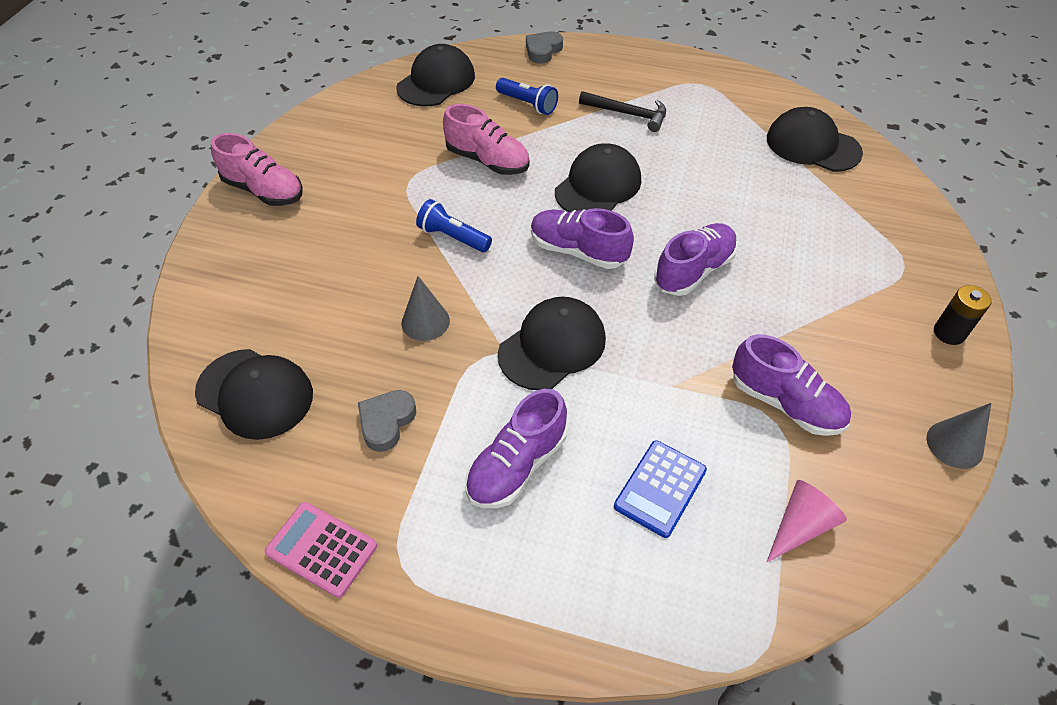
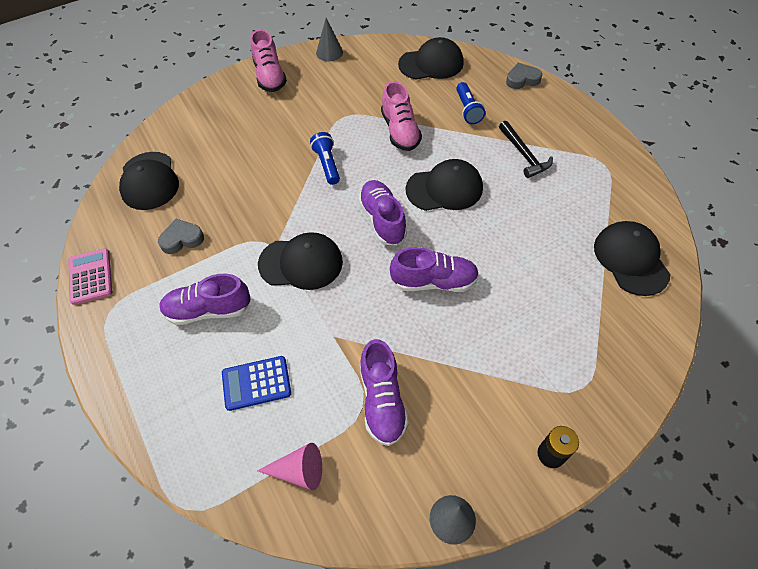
camera: 45 degrees right, 5 degrees up
grey cone [401,276,450,341] -> grey cone moved to [316,18,343,61]

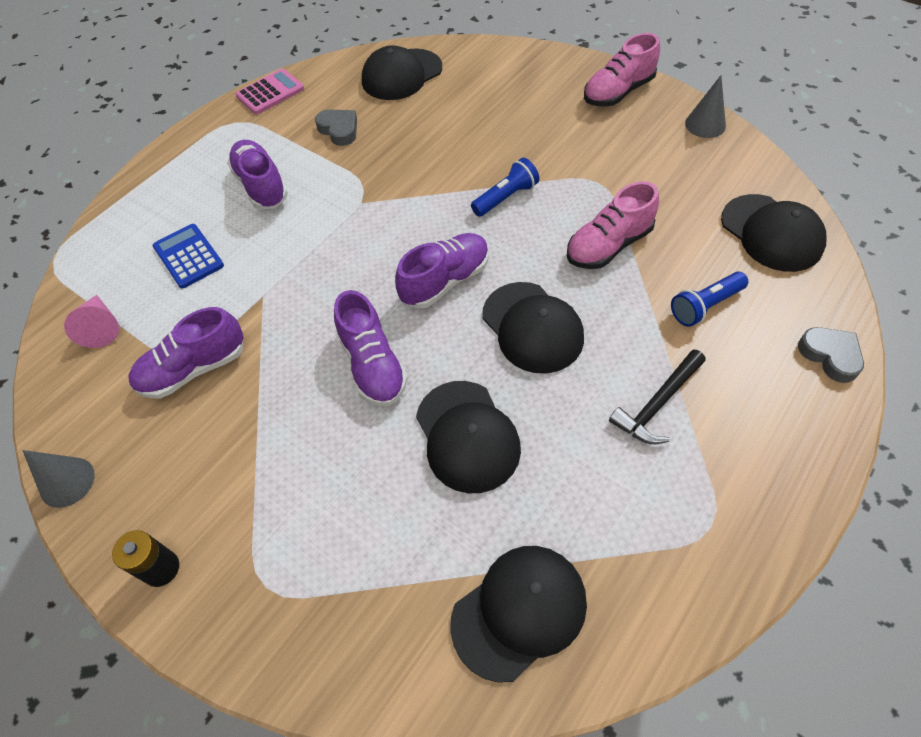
camera: 70 degrees right, 0 degrees up
black cap [258,232,343,290] -> black cap moved to [416,381,521,493]

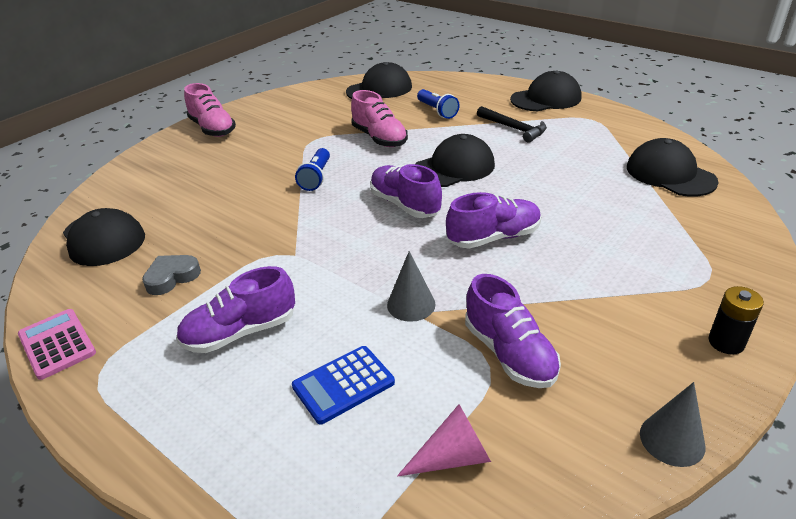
camera: 90 degrees left, 20 degrees down
black cap [416,381,521,493] -> black cap moved to [510,71,581,111]
blue flashlight [471,158,540,217] -> blue flashlight turned 135 degrees counterclockwise [295,148,330,191]
grey cone [685,75,726,138] -> grey cone moved to [387,251,435,322]
grey heart [798,327,864,383] -> none

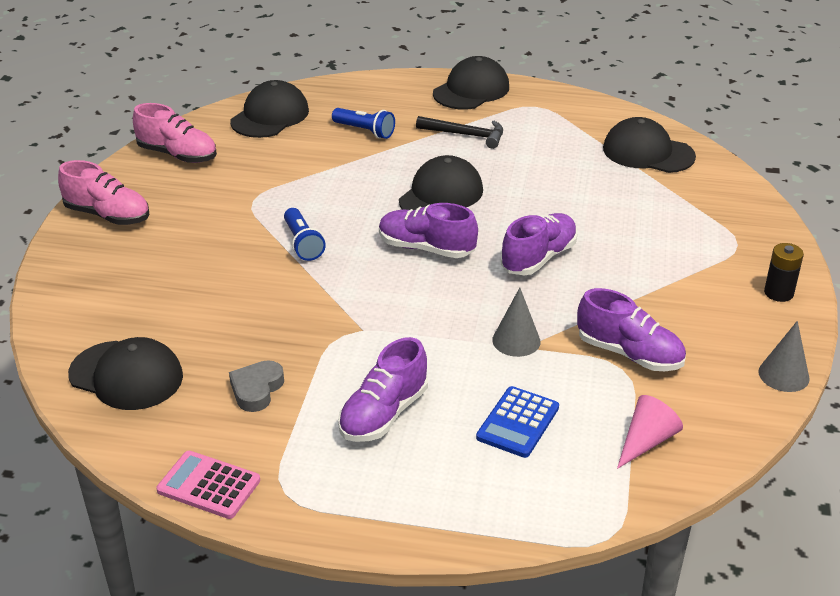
camera: 30 degrees left, 0 degrees up
pink shoe [351,90,408,147] -> pink shoe moved to [133,103,217,163]

